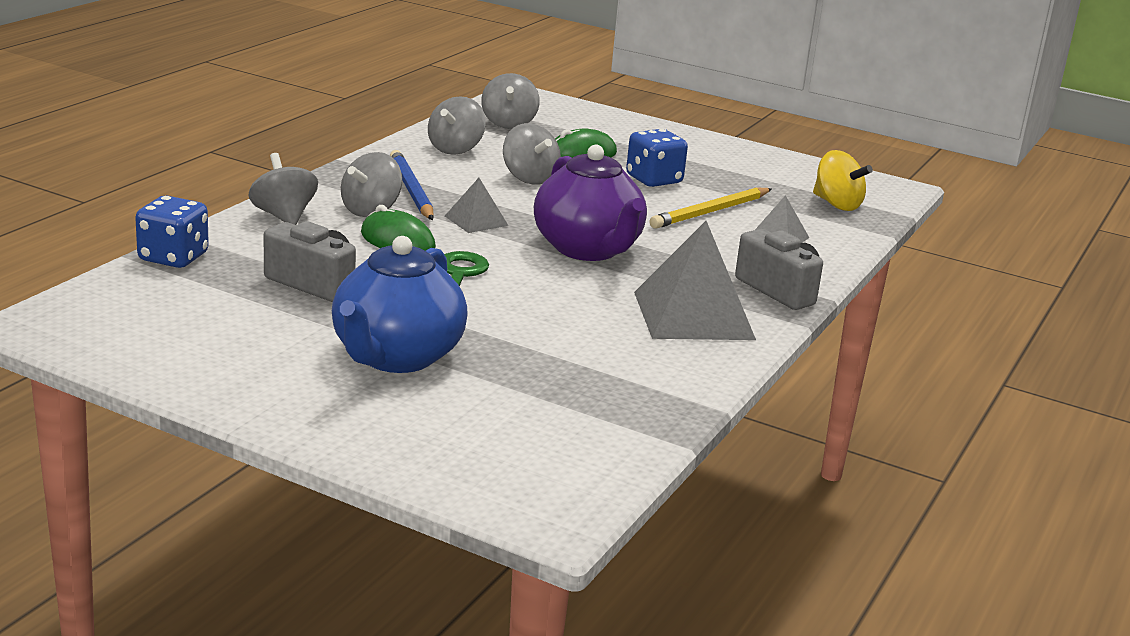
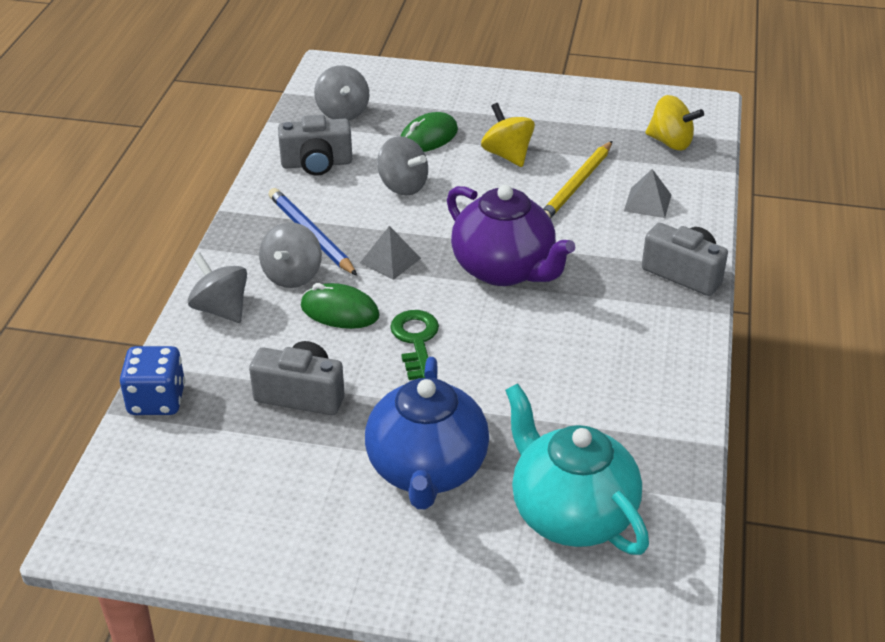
camera: 15 degrees left, 15 degrees up
grey spinning top [428,96,485,155] -> grey camera [278,115,352,176]
blue dice [626,129,688,187] -> yellow spinning top [481,103,535,167]
grey pyramid [634,221,756,340] -> none
none -> turquoise teapot [505,383,649,555]

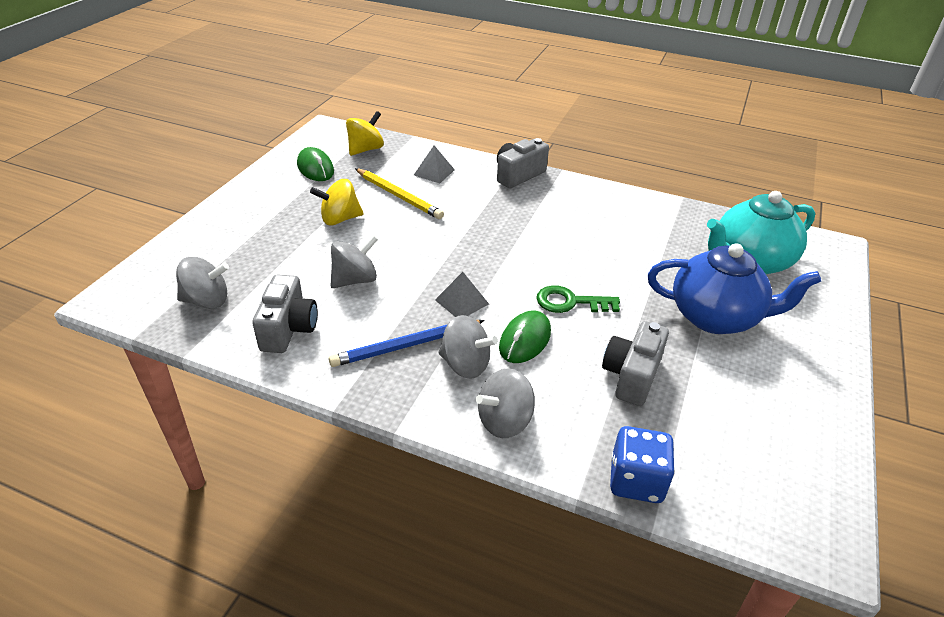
camera: 80 degrees left, 0 degrees up
green mouse [401,112,458,152] -> green mouse moved to [297,147,334,181]
purple teapot [447,185,576,286] -> none

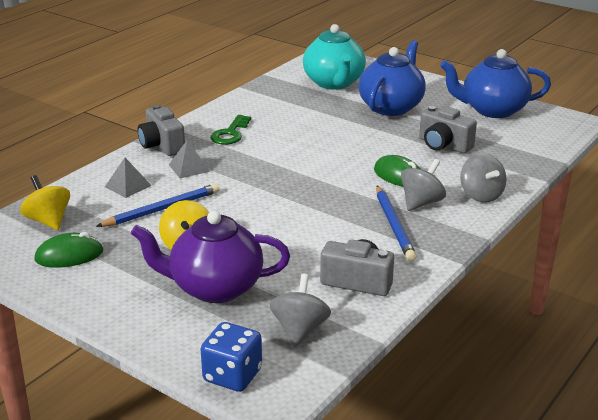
camera: 75 degrees left, 10 degrees down
grey spinning top [330,235,378,288] -> none
yellow pencil [355,168,444,219] -> blue pencil [96,183,220,227]
grey pyramid [435,272,489,317] -> grey pyramid moved to [169,140,210,178]
green key [536,285,620,313] -> green key moved to [210,115,251,145]
blue dice [610,426,675,503] -> blue dice moved to [200,322,262,392]
none -> purple teapot [131,211,290,303]
none -> blue teapot [440,49,551,118]

